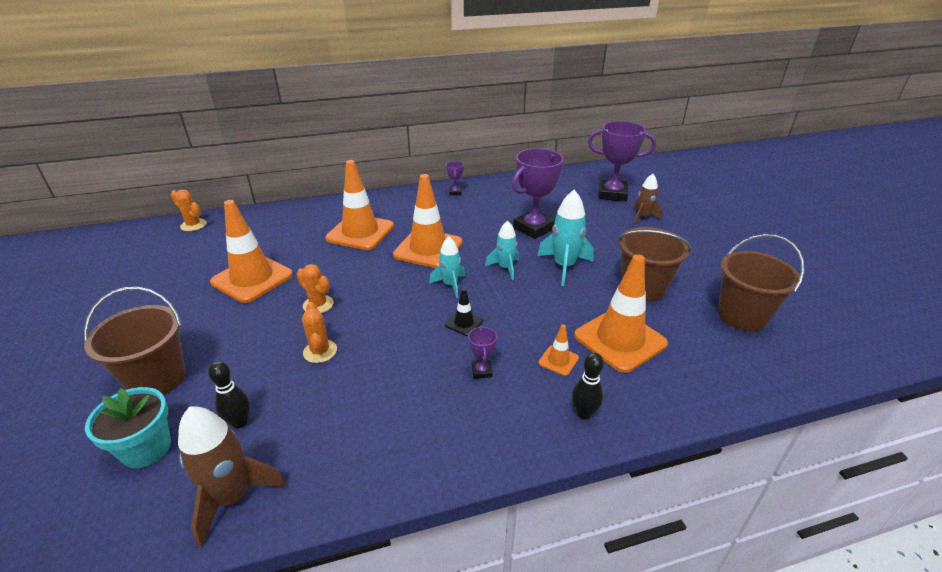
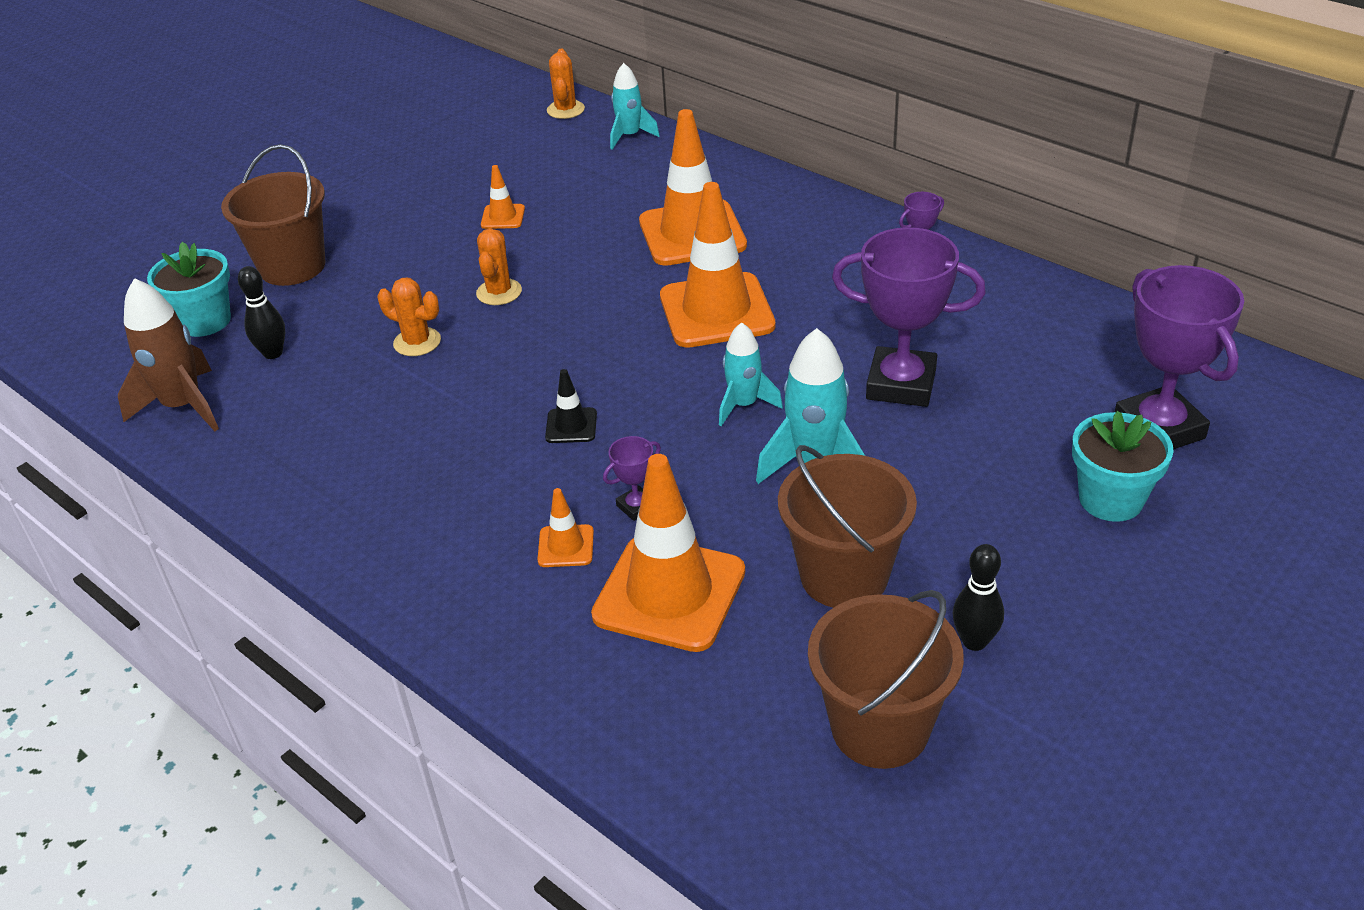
camera: 60 degrees right, 5 degrees up
orange traffic cone [210,200,293,303] -> orange traffic cone [481,165,525,229], size x0.44
orange cactus [302,302,337,363] -> orange cactus turned 75 degrees clockwise [378,278,441,356]
turquoise rocket [429,237,465,298] -> turquoise rocket moved to [610,63,660,150]
purple trophy [468,326,497,379] -> purple trophy moved to [603,436,661,521]
black bowling pin [572,353,604,420] -> black bowling pin moved to [953,544,1004,651]
brown rocket [633,174,663,224] -> turquoise flower pot [1072,411,1174,522]

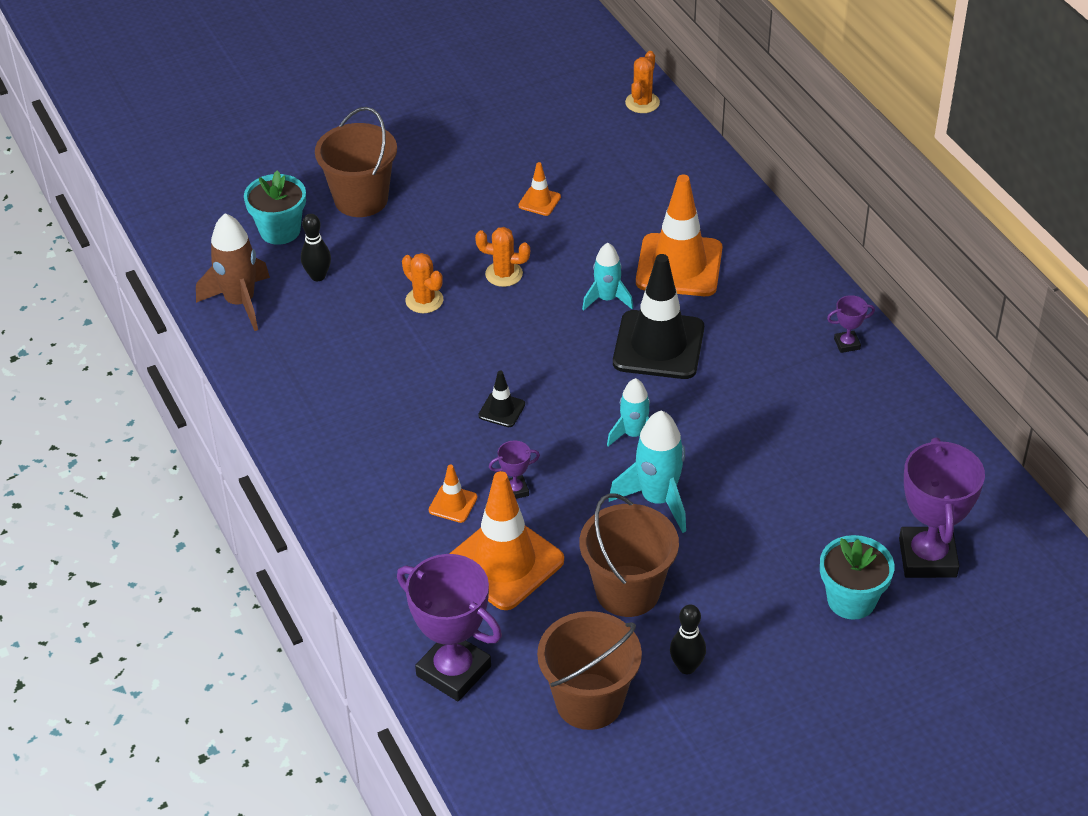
camera: 20 degrees right, 5 degrees up
orange cactus [476,229,522,305] -> orange cactus turned 75 degrees clockwise [475,227,530,287]
turquoise rocket [610,63,660,150] -> turquoise rocket moved to [582,243,633,311]
orange traffic cone [660,182,776,348] -> black traffic cone [613,254,704,379]
purple trophy [832,227,986,407] -> purple trophy moved to [397,554,502,701]

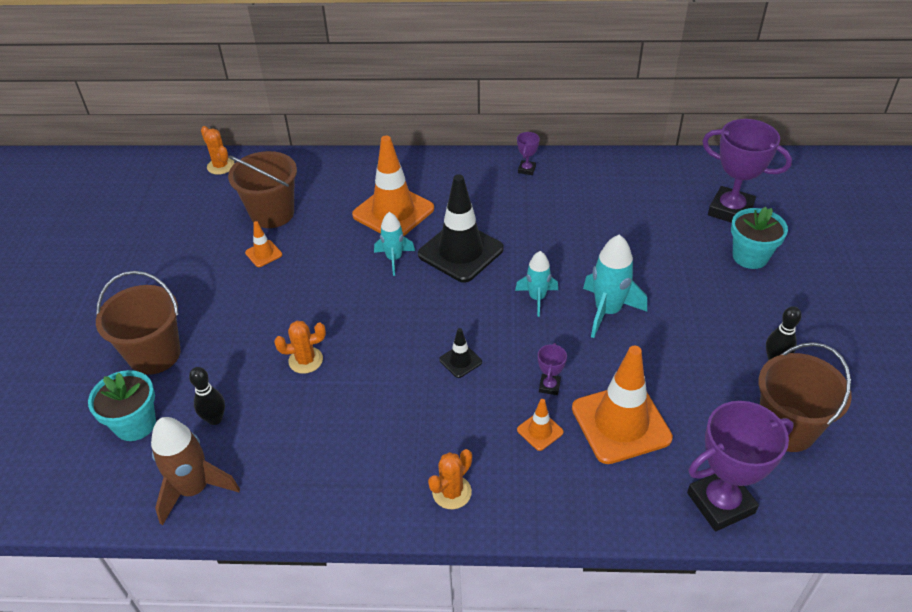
camera: 60 degrees left, 0 degrees up
orange cactus [475,227,530,287] -> orange cactus moved to [428,449,472,509]
brown bucket [580,493,679,617] -> brown bucket moved to [228,151,297,228]

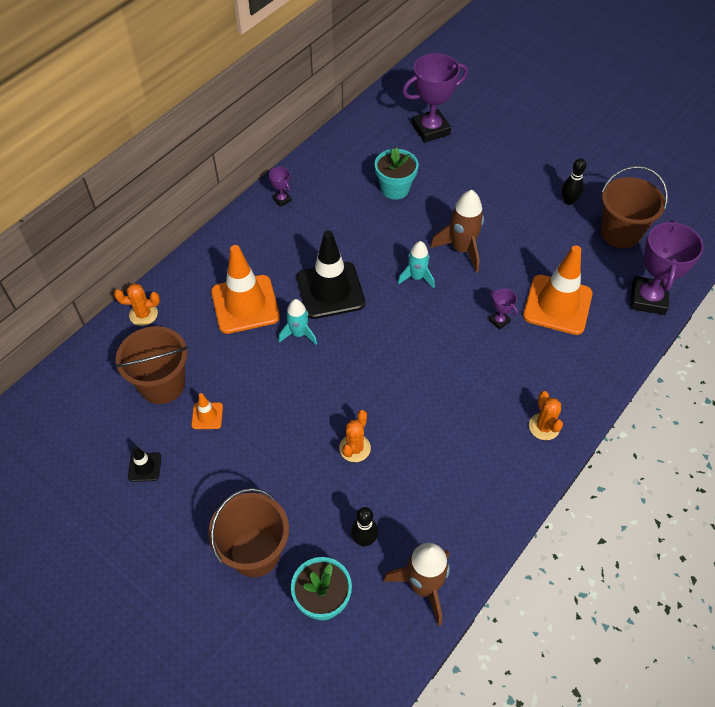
camera: 55 degrees left, 10 degrees up
orange cactus [201,126,235,175] -> orange cactus moved to [114,283,160,326]
black traffic cone [439,328,482,378] -> black traffic cone moved to [128,446,161,482]
orange traffic cone [517,399,564,451] -> none
turquoise rocket [583,235,647,338] -> brown rocket [430,190,484,273]
turquoise flower pot [731,207,788,269] -> turquoise flower pot moved to [375,147,419,200]

